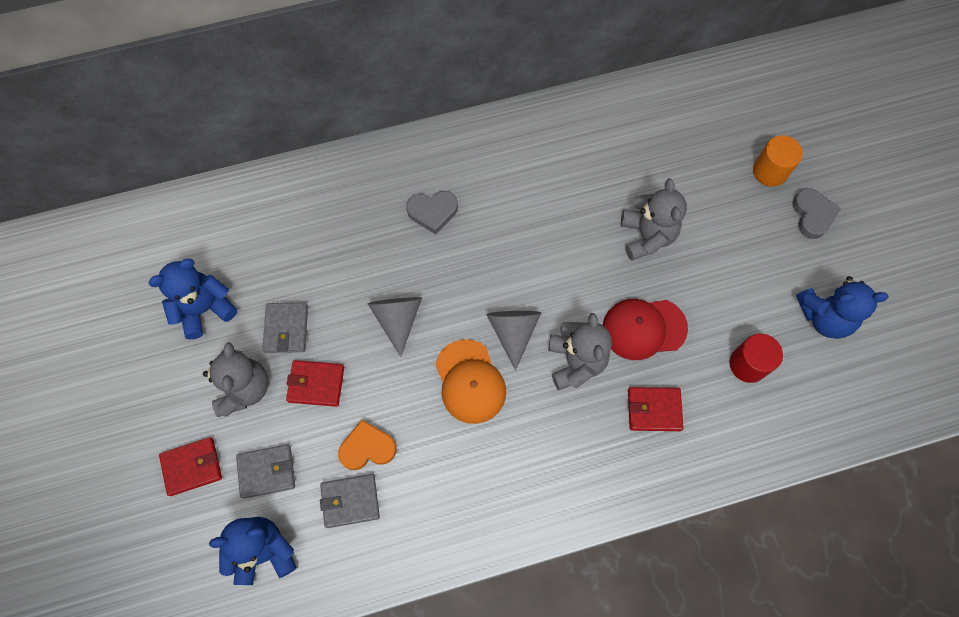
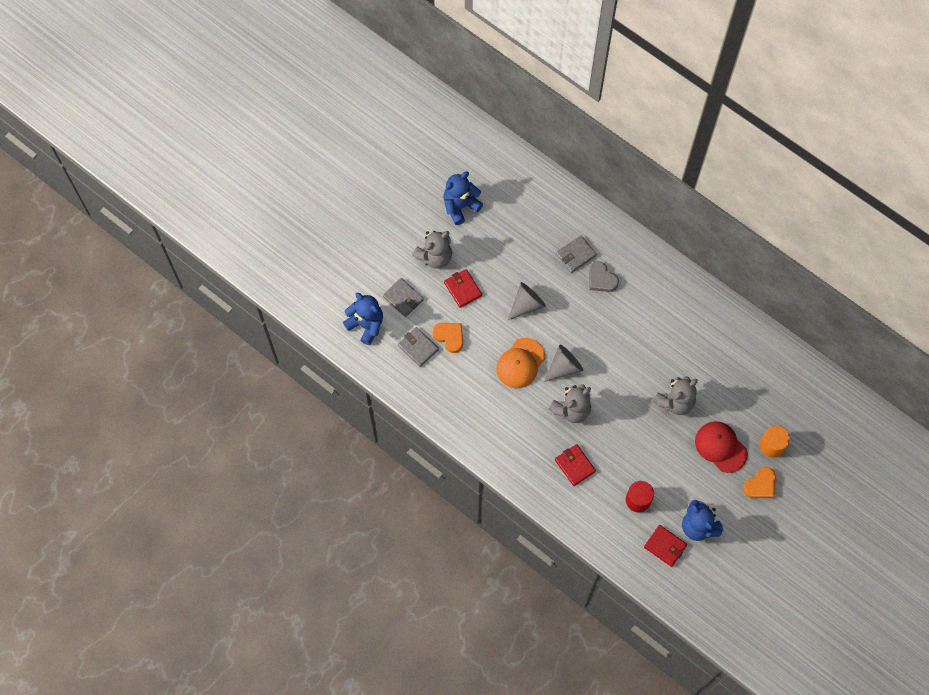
camera: 55 degrees right, 0 degrees up
blue teddy bear [148,259,237,339] -> blue teddy bear turned 60 degrees counterclockwise [443,172,483,225]
red wallet [159,437,222,496] -> red wallet moved to [644,525,687,567]
grey wallet [262,303,308,353] -> grey wallet moved to [556,235,597,273]
red cap [603,299,688,360] -> red cap moved to [695,421,748,473]
grey heart [793,188,841,239] -> orange heart [743,467,776,498]

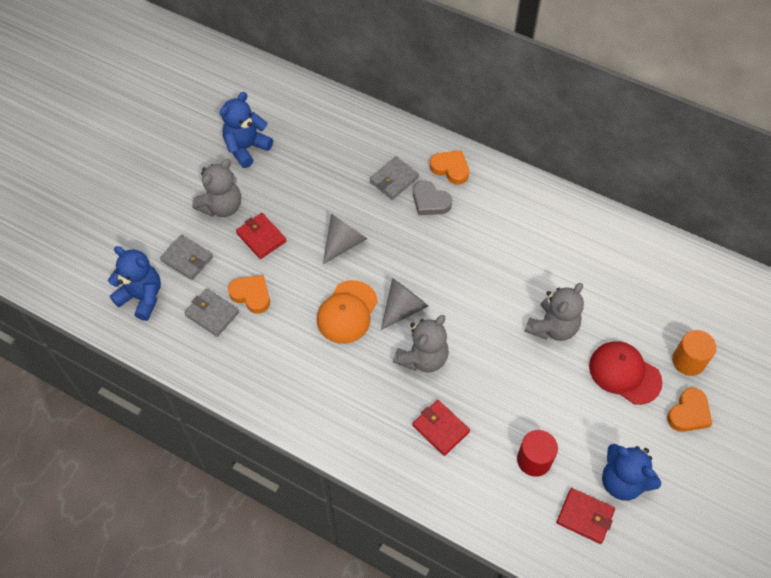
camera: 10 degrees left, 10 degrees down
none -> orange heart [430,150,469,184]

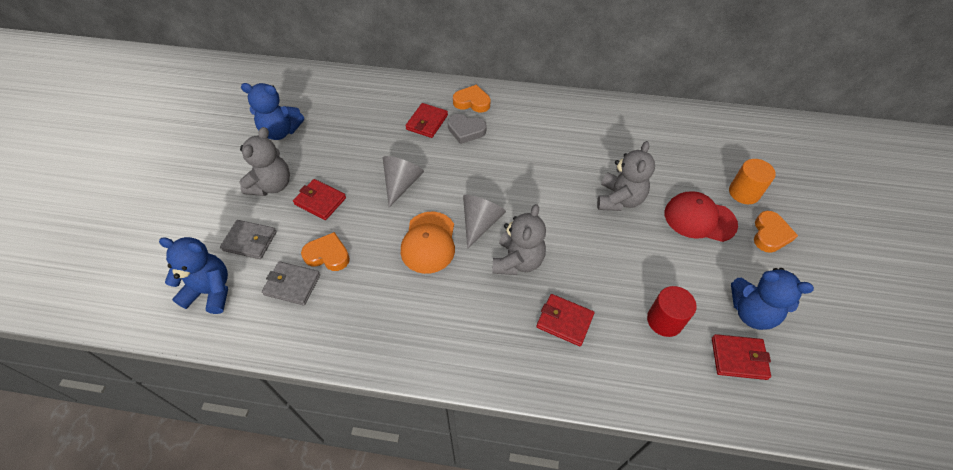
camera: 20 degrees left, 5 degrees down
blue teddy bear [220,92,273,168] -> blue teddy bear turned 105 degrees counterclockwise [241,83,304,140]
grey wallet [370,157,419,200] -> red wallet [405,103,448,138]

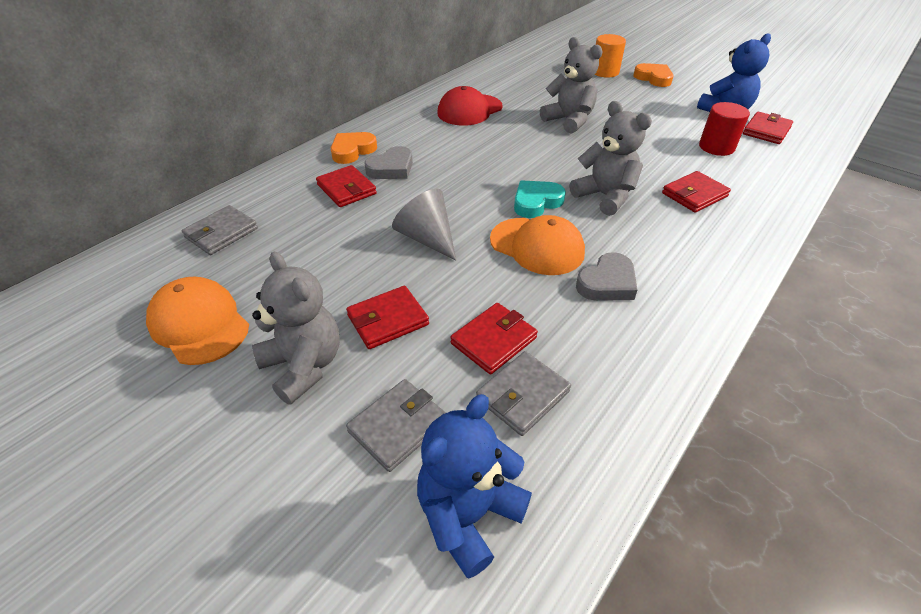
camera: 60 degrees left, 10 degrees down
blue teddy bear [241,83,304,140] -> orange cap [146,276,249,365]
orange heart [301,232,350,271] -> red wallet [450,303,538,374]
grey cone [463,195,506,249] -> turquoise heart [514,180,566,218]
red cap [664,191,738,242] -> red cap moved to [437,86,503,126]
none -> grey wallet [182,205,258,255]
none -> grey heart [576,252,637,301]

